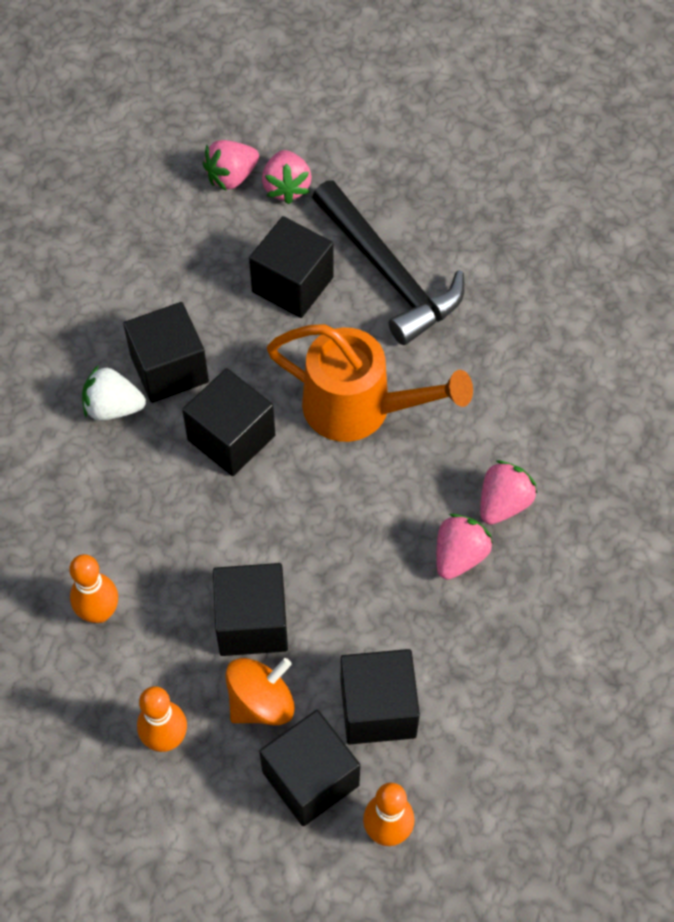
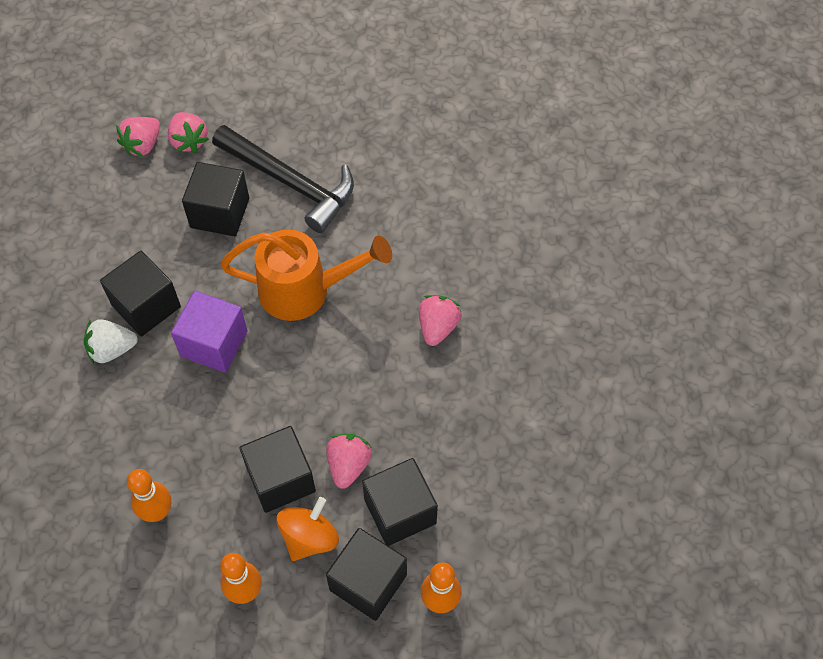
camera: 20 degrees left, 0 degrees up
black cube [182,368,275,476] -> purple cube [171,291,248,373]
pink strawberry [436,514,493,580] -> pink strawberry moved to [326,434,372,489]

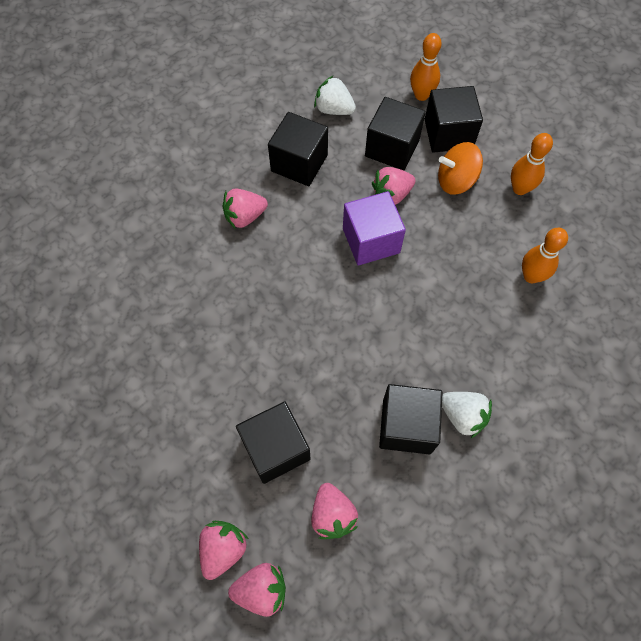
camera: 130 degrees left, 5 degrees up
purple cube [171,291,248,373] -> purple cube moved to [343,191,406,265]
black hammer [212,125,354,233] -> none
orange watering can [220,229,392,321] -> none
black cube [239,426,316,513] -> black cube moved to [268,112,328,186]
none -> pink strawberry [311,483,358,539]
none -> white strawberry [314,76,356,115]

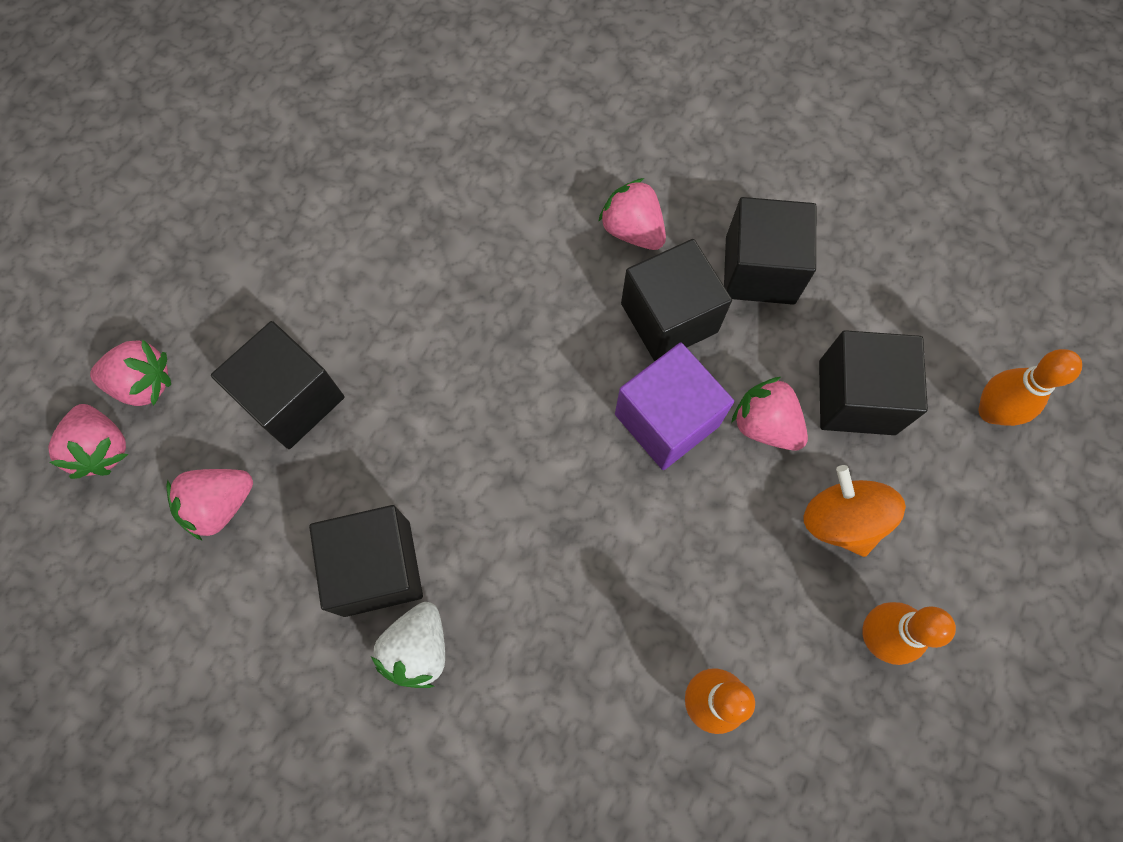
camera: 70 degrees right, 5 degrees up
white strawberry [314,76,356,115] -> none
black cube [424,86,483,153] -> black cube moved to [621,239,732,361]

